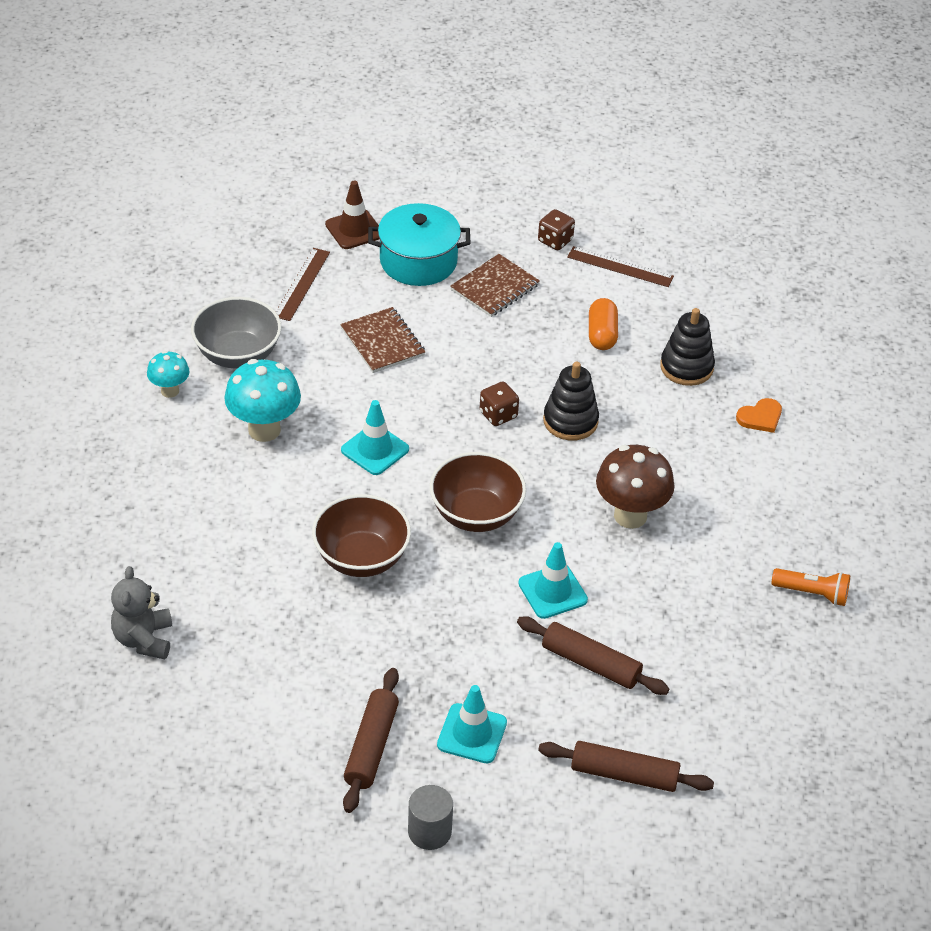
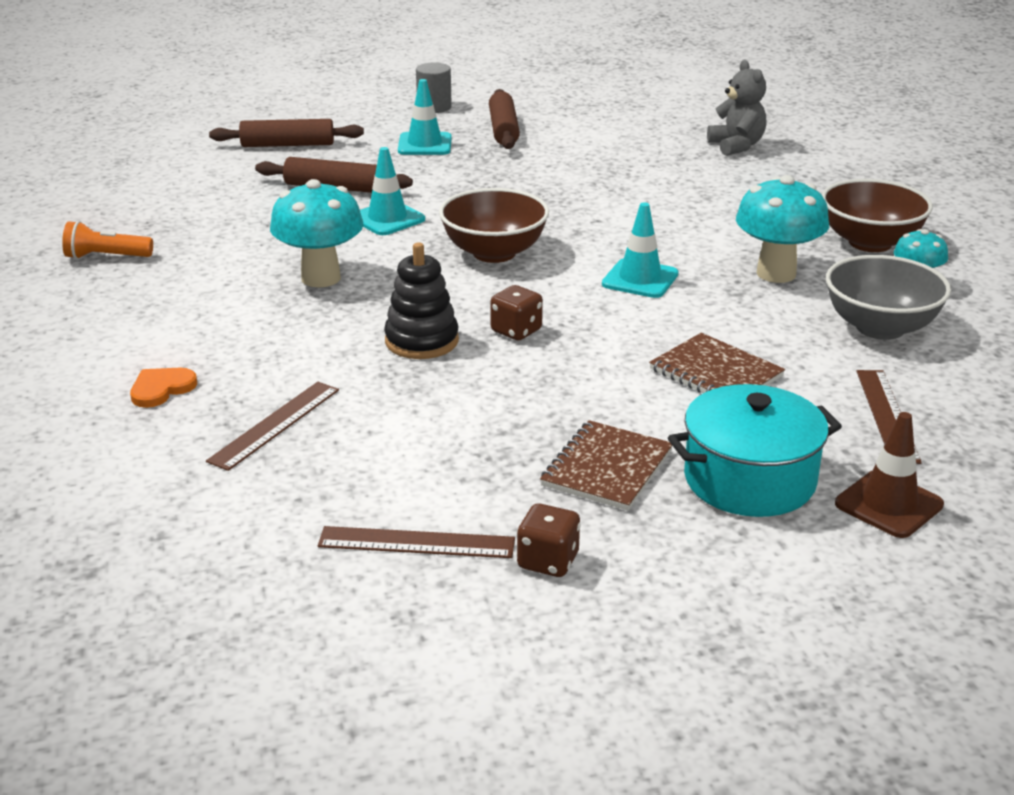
camera: 165 degrees right, 15 degrees down
brown bowl [312,494,411,577] -> brown bowl moved to [822,179,933,252]
orange capsule [589,298,618,350] -> none
brown mushroom [596,445,675,529] -> turquoise mushroom [270,179,364,287]
black stacking toy [660,308,715,386] -> brown ruler [206,382,339,471]

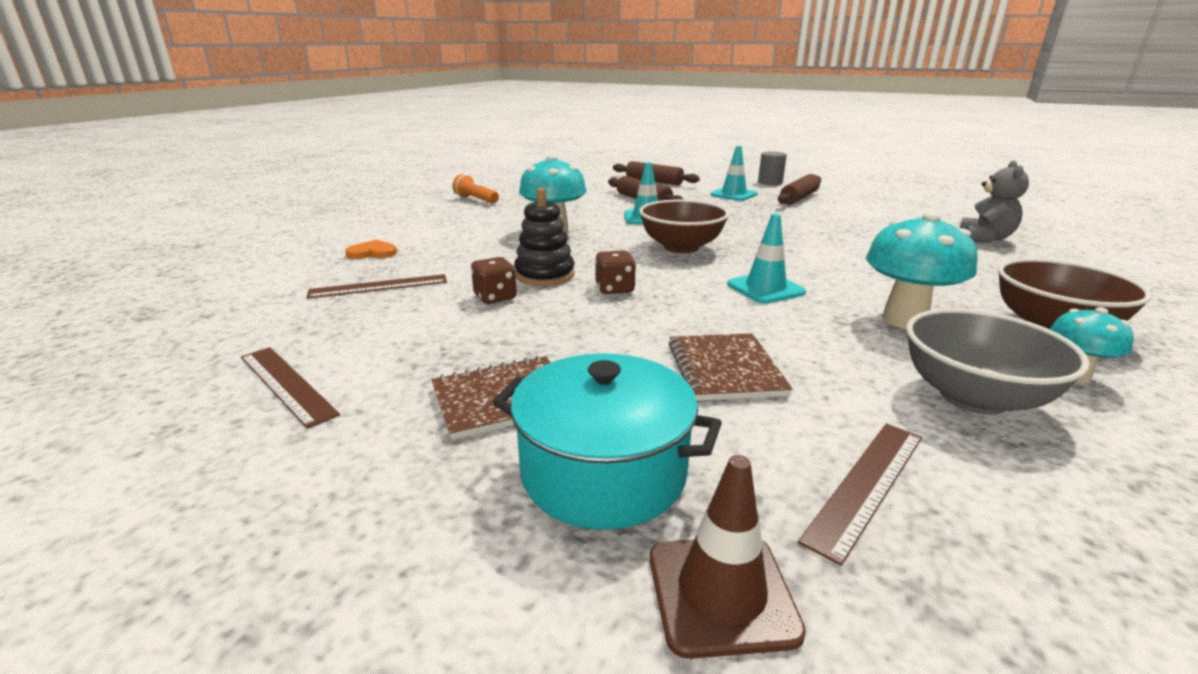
camera: 40 degrees right, 5 degrees down
brown dice [517,504,581,577] -> brown dice moved to [471,257,517,304]

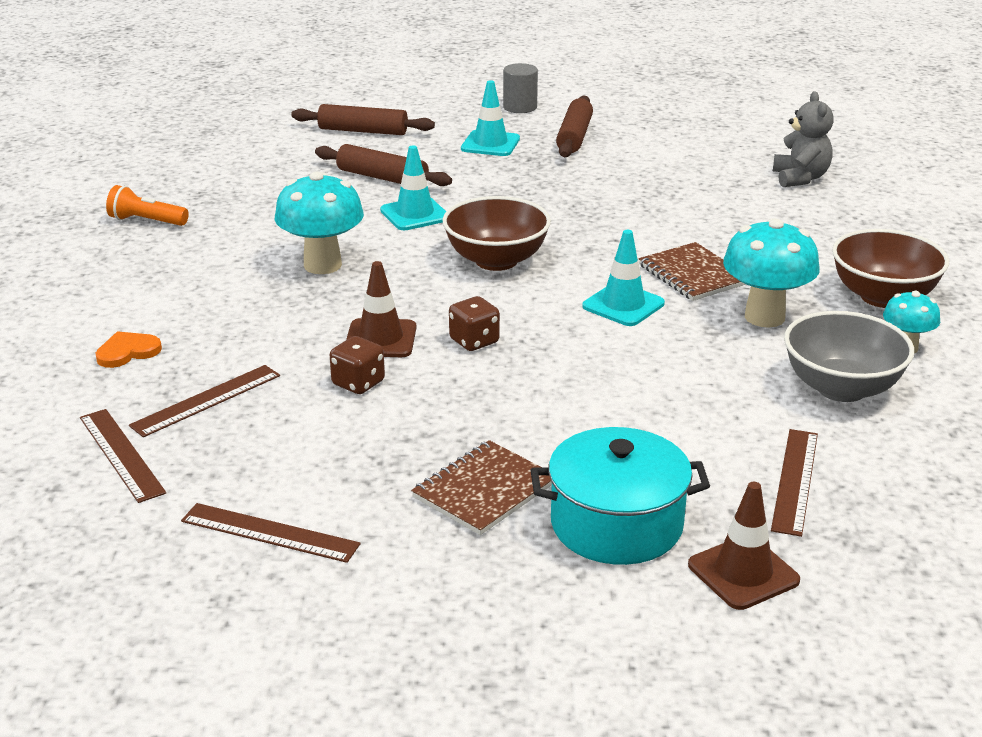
camera: 25 degrees left, 5 degrees up
black stacking toy [514,188,575,286] -> brown traffic cone [346,261,416,357]
brown notebook [668,333,793,401] -> brown notebook moved to [639,242,746,301]
none -> brown ruler [80,409,166,503]

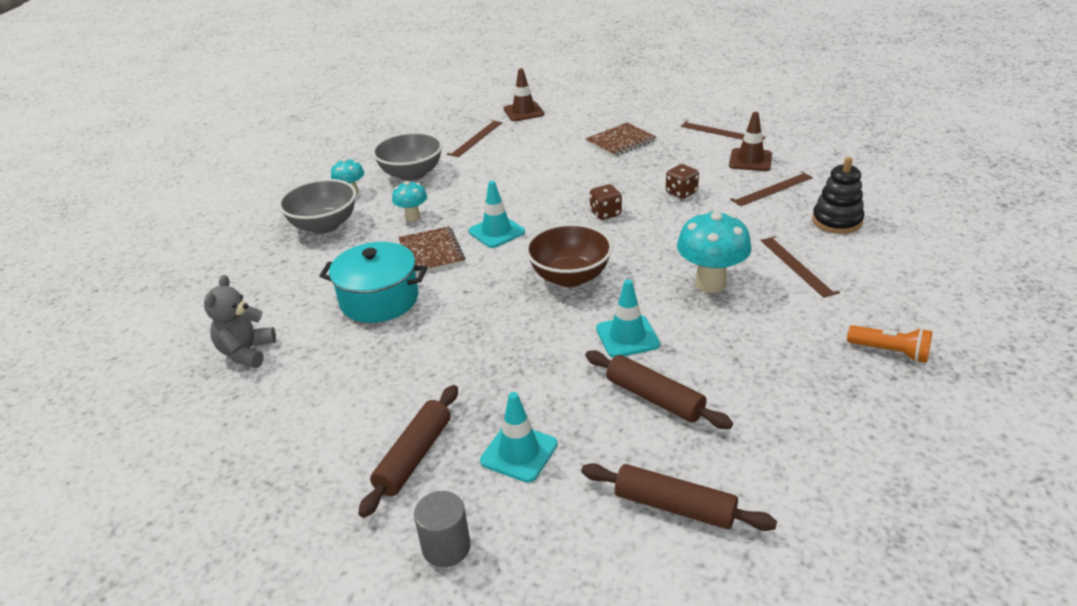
camera: 165 degrees left, 5 degrees up
brown ruler [80,409,166,503] -> brown ruler moved to [761,236,840,298]
orange heart [95,331,162,368] -> black stacking toy [812,157,864,234]
brown traffic cone [346,261,416,357] -> brown traffic cone moved to [729,112,772,171]
turquoise pot [530,427,710,565] -> turquoise pot moved to [320,242,427,323]
turquoise mushroom [723,218,820,328] -> turquoise mushroom [392,181,427,221], size x0.57
brown bowl [832,229,949,308] -> grey bowl [278,179,356,234]

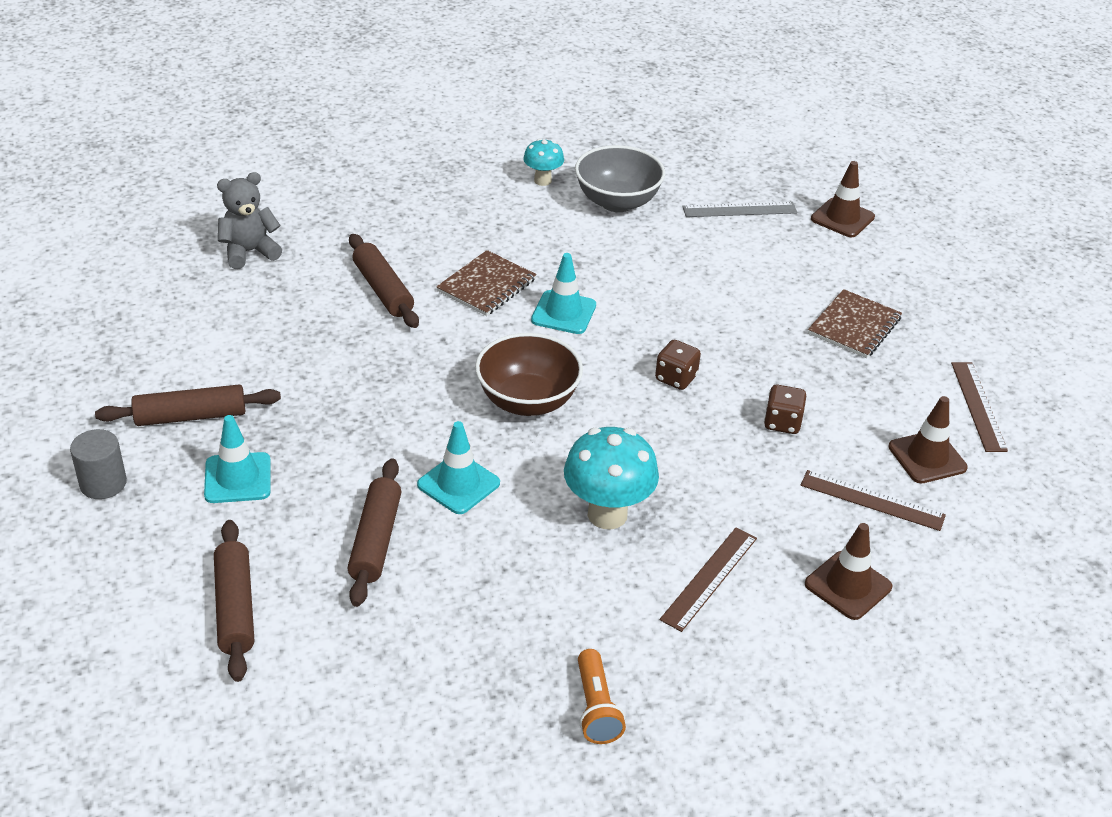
camera: 50 degrees right, 5 degrees up
grey bowl [278,179,356,234] -> none
turquoise pot [320,242,427,323] -> brown rolling pin [349,234,419,328]
turquoise mushroom [392,181,427,221] -> none
brown ruler [447,120,502,157] -> grey ruler [682,202,797,217]
brown notebook [585,122,656,157] -> brown notebook turned 75 degrees counterclockwise [808,289,902,358]
black stacking toy [812,157,864,234] -> brown traffic cone [805,523,892,620]

